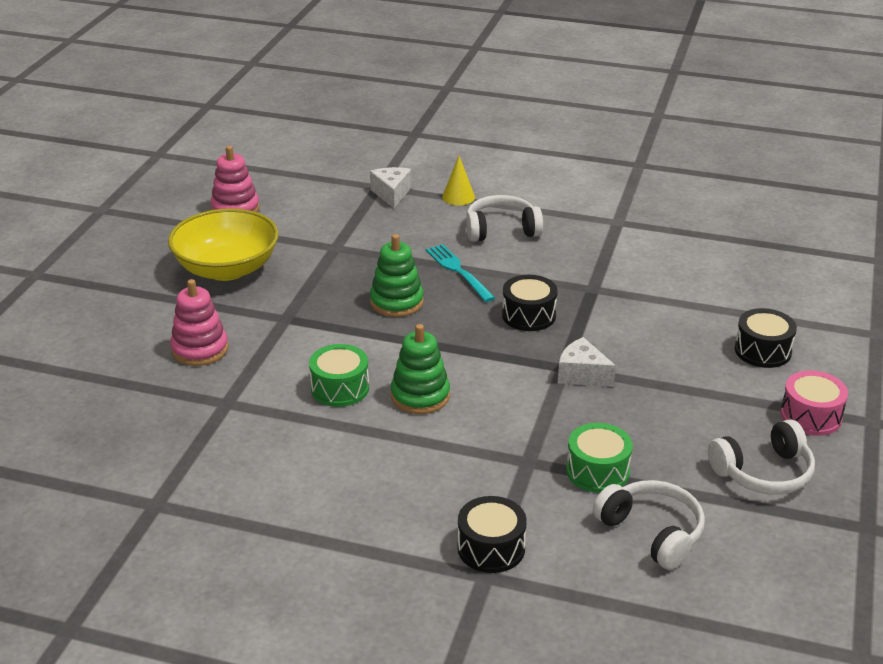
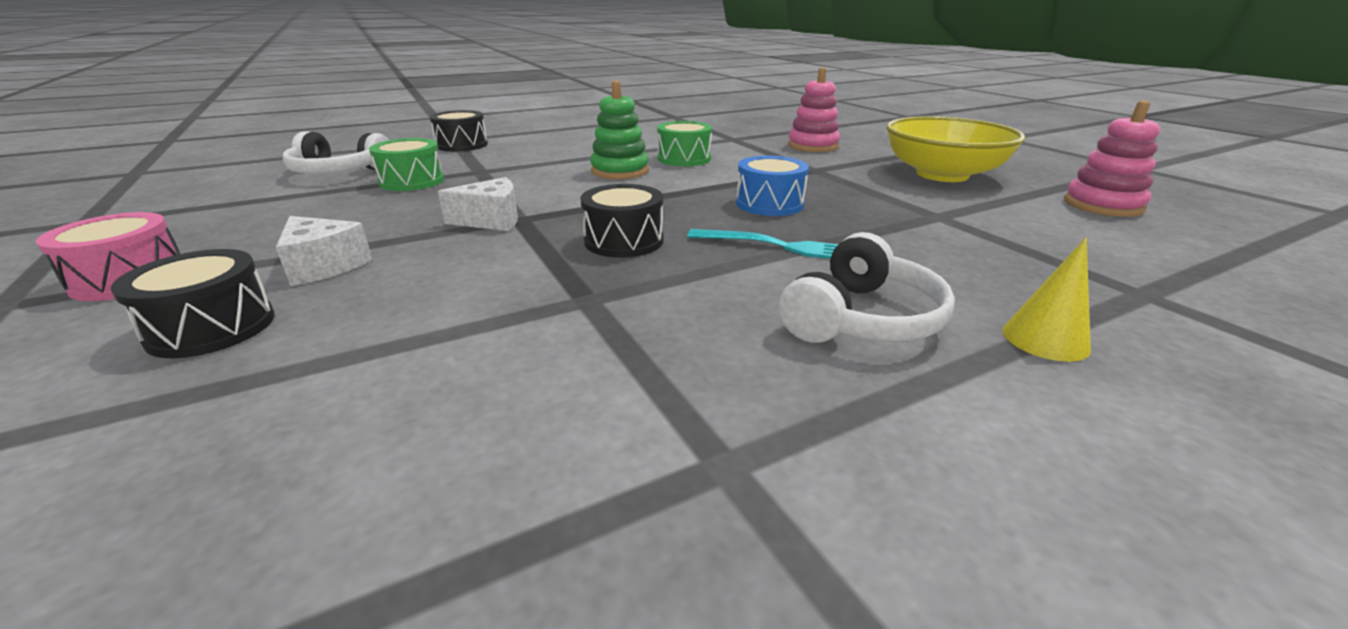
camera: 135 degrees right, 5 degrees down
white cheese [370,167,411,208] -> white cheese moved to [276,216,373,286]
green stacking toy [370,234,424,317] -> blue drum [736,156,809,216]
white headphones [708,419,815,495] -> none

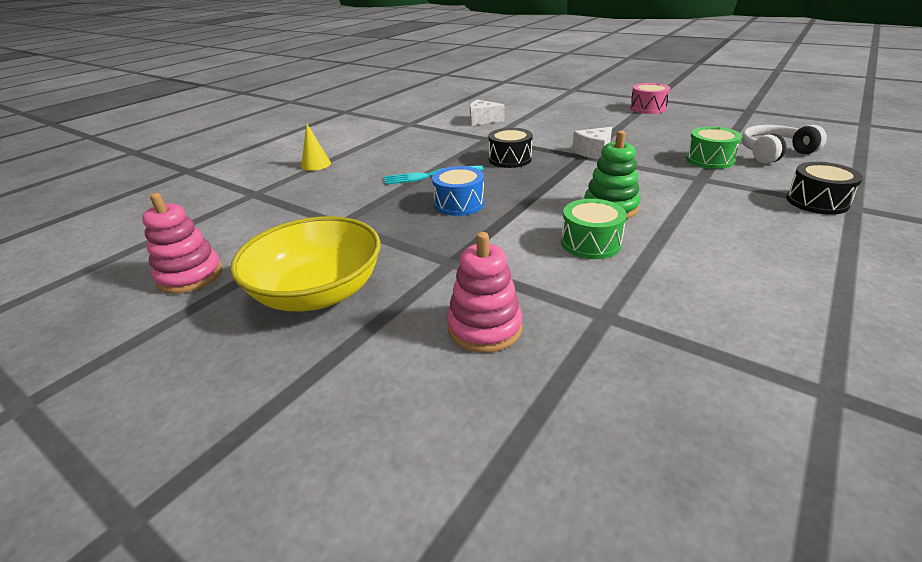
camera: 155 degrees right, 5 degrees up
black drum [111,249,275,358] -> none
white cheese [276,216,373,286] -> white cheese moved to [470,99,504,126]
white headphones [779,232,955,343] -> none

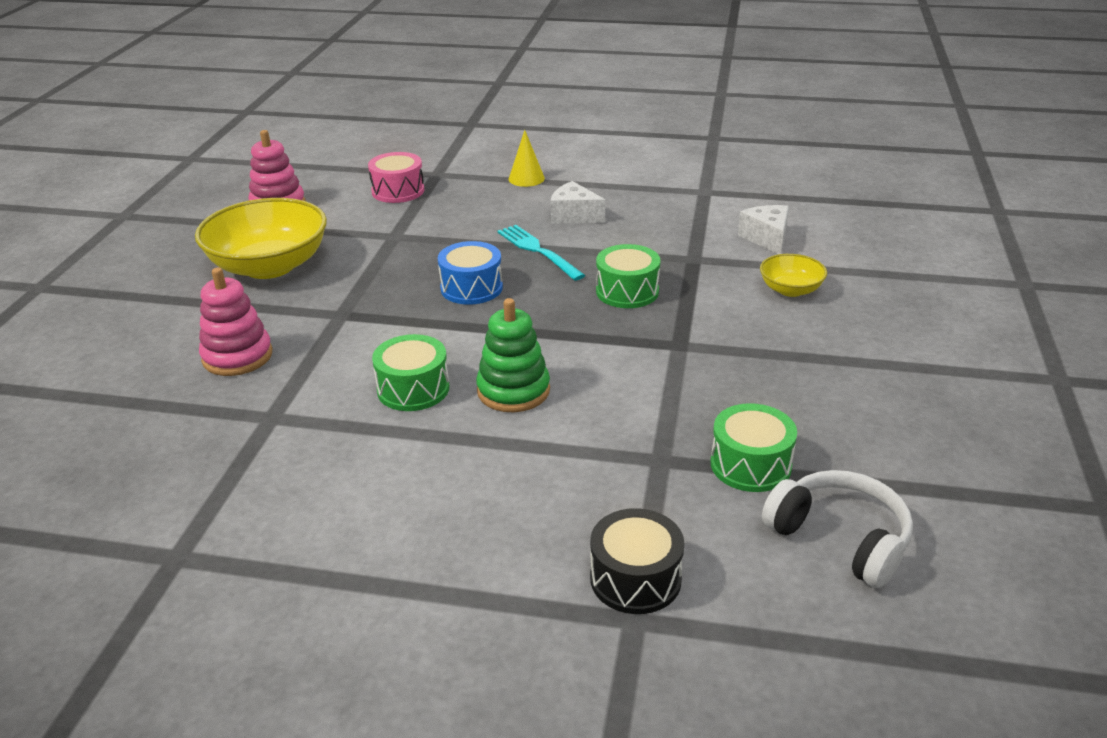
camera: 65 degrees right, 0 degrees up
black drum [488,128,533,168] -> green drum [596,244,661,308]
white cheese [572,127,612,159] -> white cheese moved to [551,181,605,224]
pink drum [630,83,670,114] -> pink drum moved to [368,152,425,203]
none -> yellow bowl [760,254,827,297]

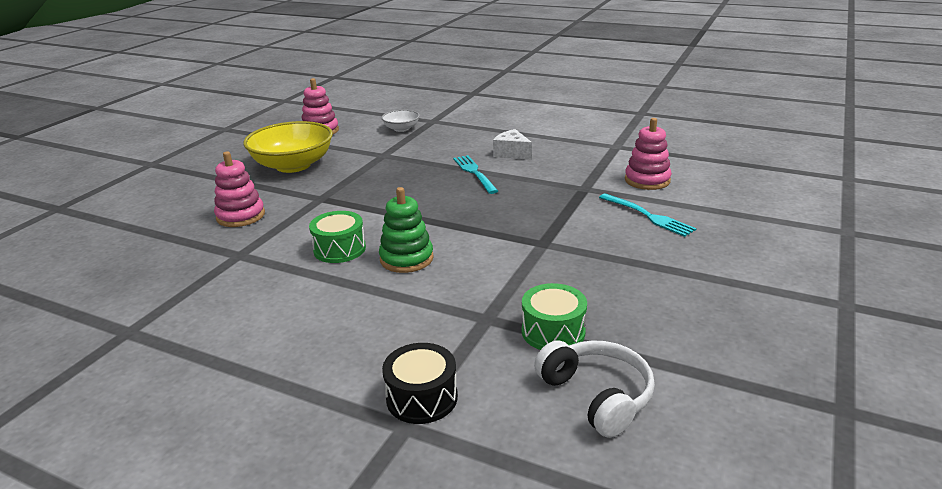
camera: 15 degrees right, 5 degrees down
pink drum [368,152,425,203] -> white bowl [381,110,419,132]
blue drum [438,241,503,305] -> none
yellow cone [509,130,545,187] -> none
green drum [596,244,661,308] -> none
white cheese [738,205,789,254] -> pink stacking toy [625,118,672,190]
yellow bowl [760,254,827,297] -> turquoise fork [599,193,696,237]

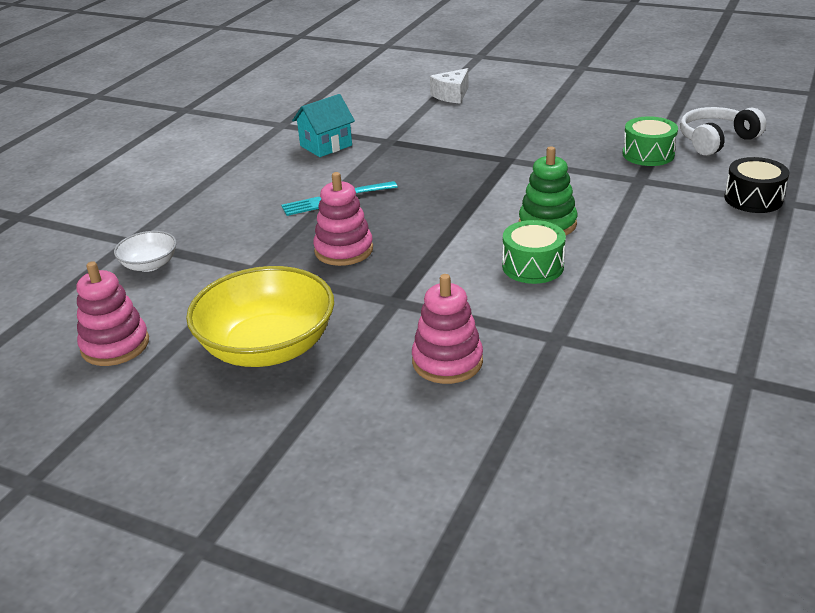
camera: 90 degrees left, 5 degrees up
white cheese [493,129,532,160] -> white cheese moved to [430,68,468,104]
turquoise fork [599,193,696,237] -> none
pink stacking toy [625,118,672,190] -> pink stacking toy moved to [313,172,373,266]
none -> turquoise house [292,94,355,157]

